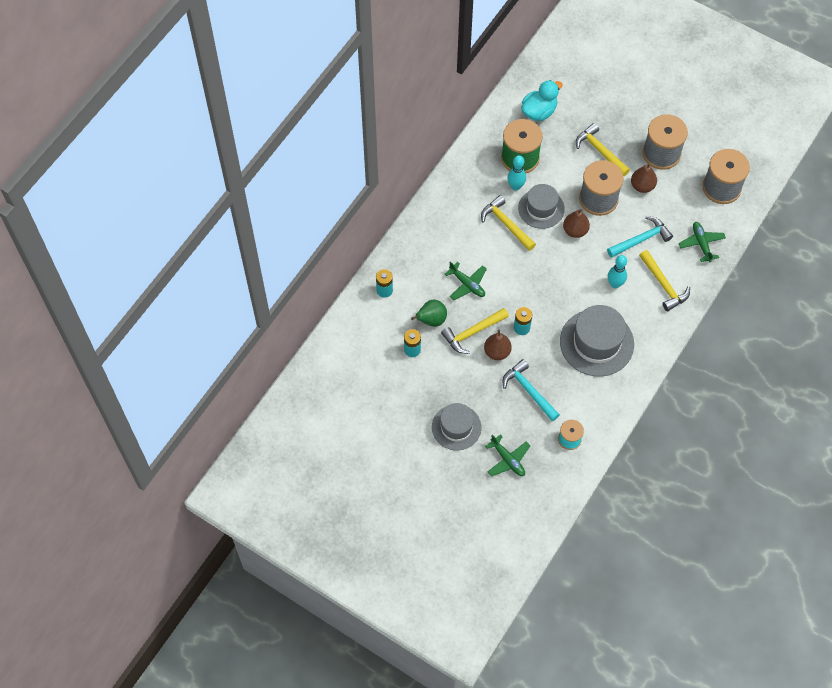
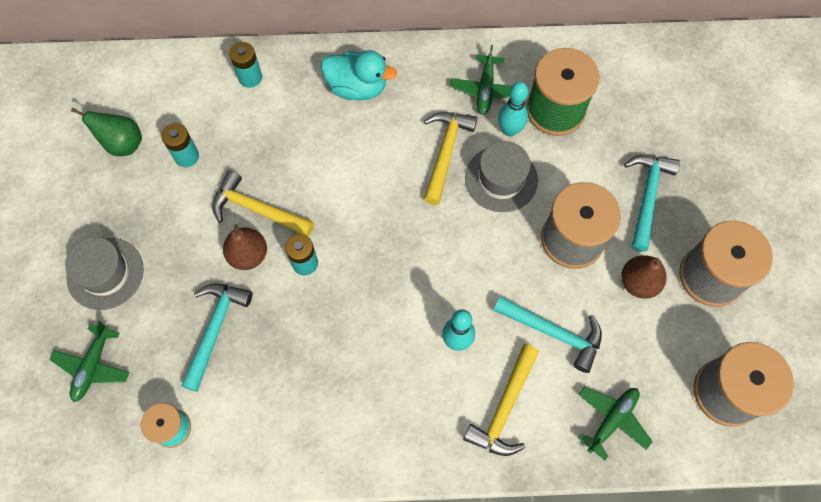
camera: 55 degrees right, 5 degrees up
green pear [411,300,447,327] -> green pear moved to [71,108,142,156]
green plane [445,262,487,300] -> green plane moved to [450,45,512,115]
turquoise duck [521,80,563,121] -> turquoise duck moved to [321,50,397,100]
grey hat [560,305,634,377] -> none
brown pear [563,209,590,238] -> none
yellow hammer [576,123,630,176] -> turquoise hammer [624,155,680,251]

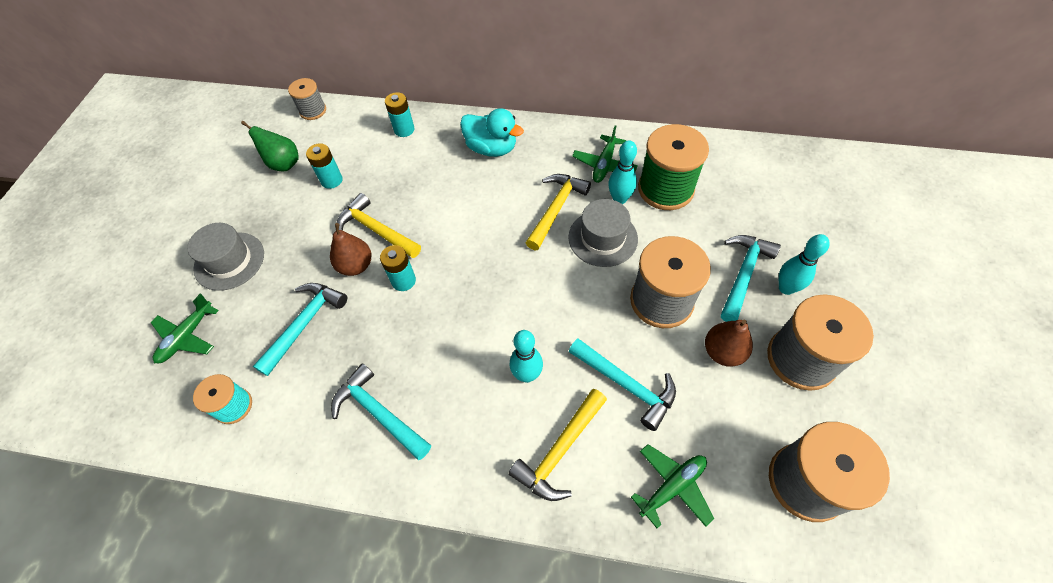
camera: 15 degrees right, 10 degrees down
none -> grey spool [288,78,326,120]
none -> turquoise hammer [331,363,431,460]
none -> turquoise bowling pin [779,234,830,295]

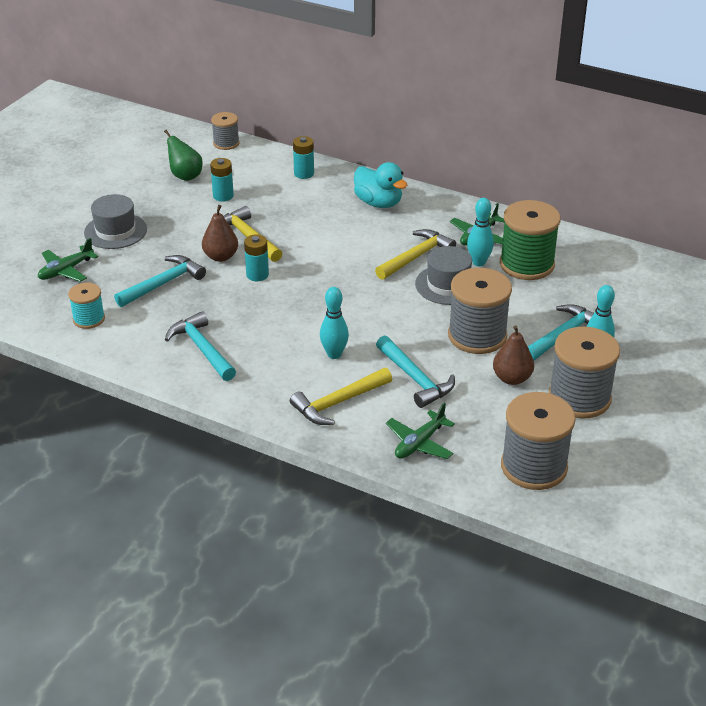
camera: 15 degrees right, 20 degrees down
green plane [631,444,714,528] -> green plane turned 150 degrees clockwise [386,403,455,459]

